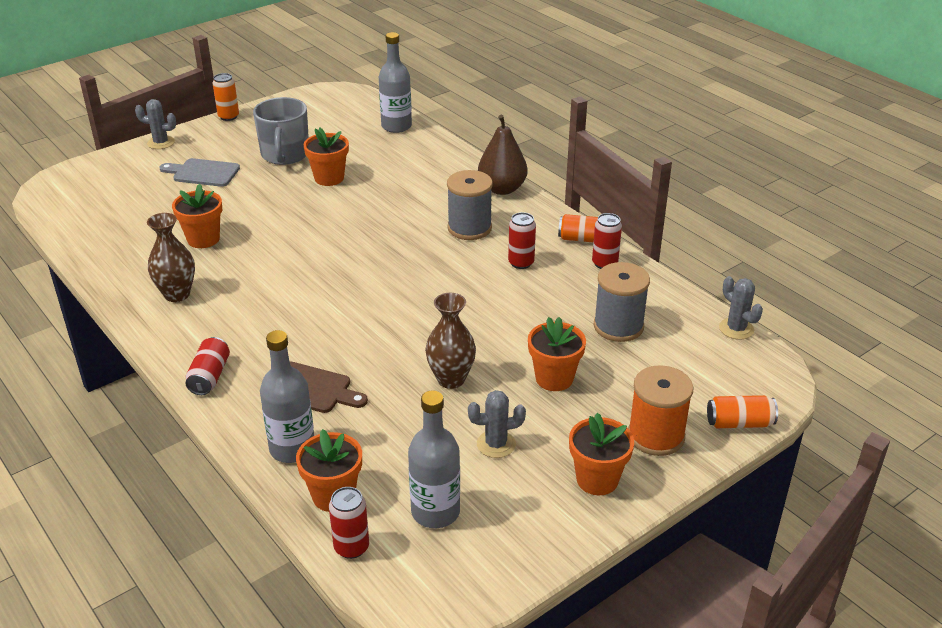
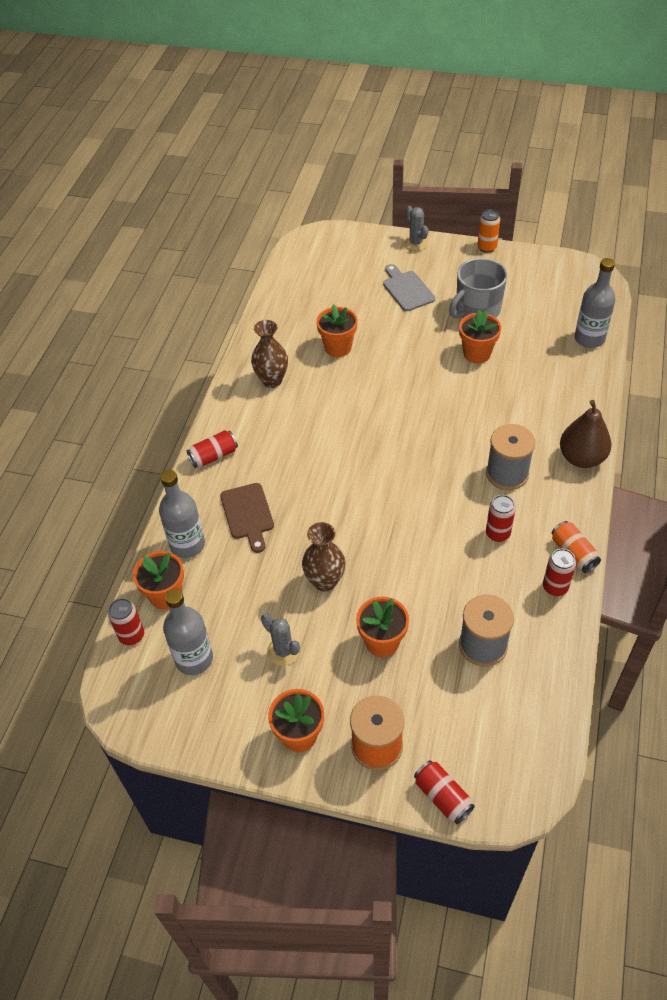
camera: 55 degrees right, 15 degrees up
orange can [707,395,778,428] -> red can [414,760,475,824]
grey cactus [719,276,763,340] -> none

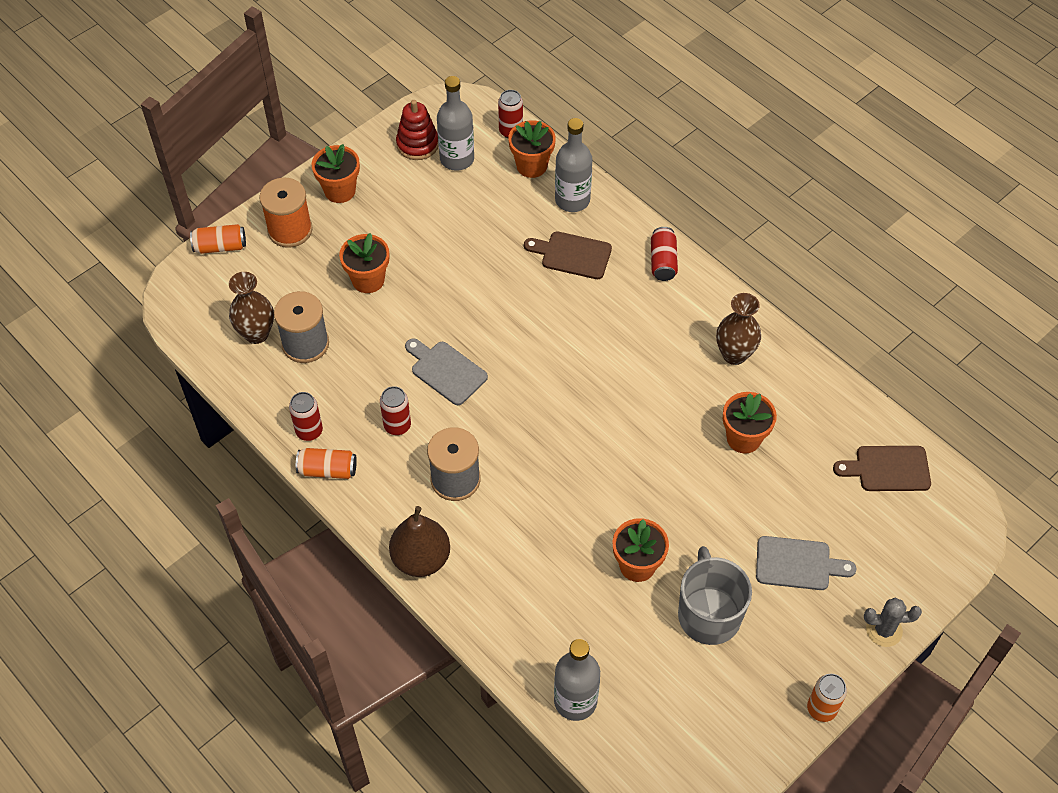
camera: 120 degrees right, 5 degrees up
grey cactus [261,613,300,666] -> none
brown vase [302,522,345,592] -> brown vase moved to [229,272,274,344]
red can [414,760,475,824] -> orange can [190,224,246,254]
none -> red stacking toy [396,100,439,160]
none -> grey cutting board [405,339,488,405]
none -> brown cutting board [833,446,931,491]

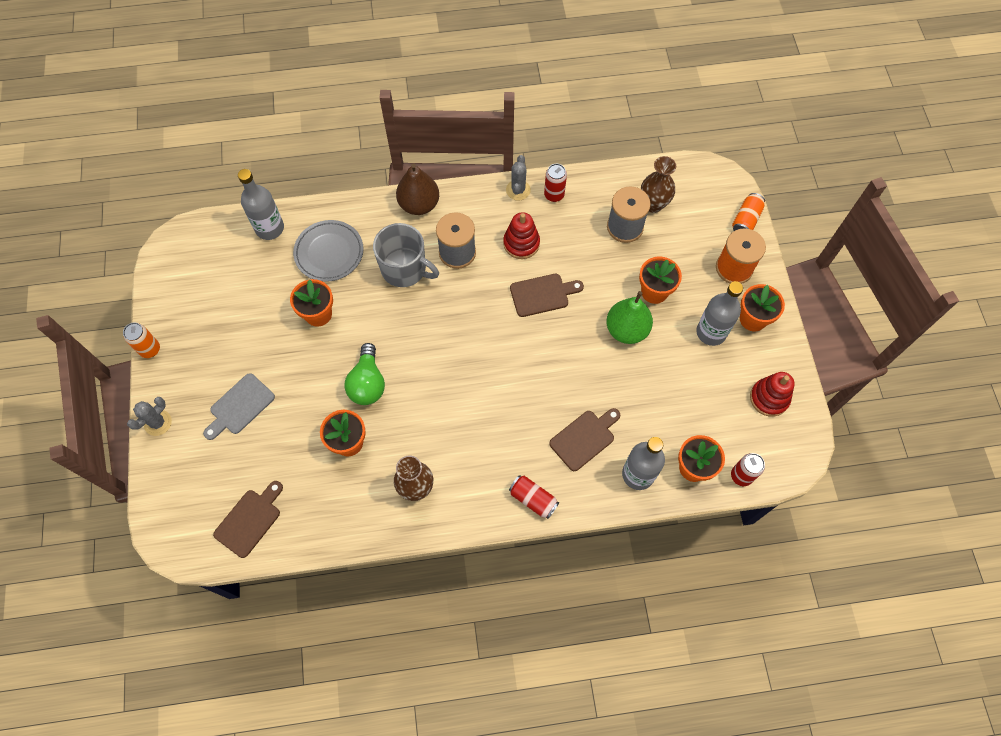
camera: 125 degrees right, 10 degrees up
orange can [296,448,357,479] -> grey cactus [506,155,531,200]
red can [380,386,411,435] -> red stacking toy [503,212,540,259]
grey cutting board [405,339,488,405] -> brown cutting board [510,274,584,317]
grey bottle [437,76,474,171] -> grey bottle moved to [696,281,743,346]
grey mug [678,546,752,645] -> grey mug moved to [373,223,439,287]
none -> grey plate [293,220,363,282]
none -> green light bulb [345,343,385,405]
none -> green pear [606,291,653,344]

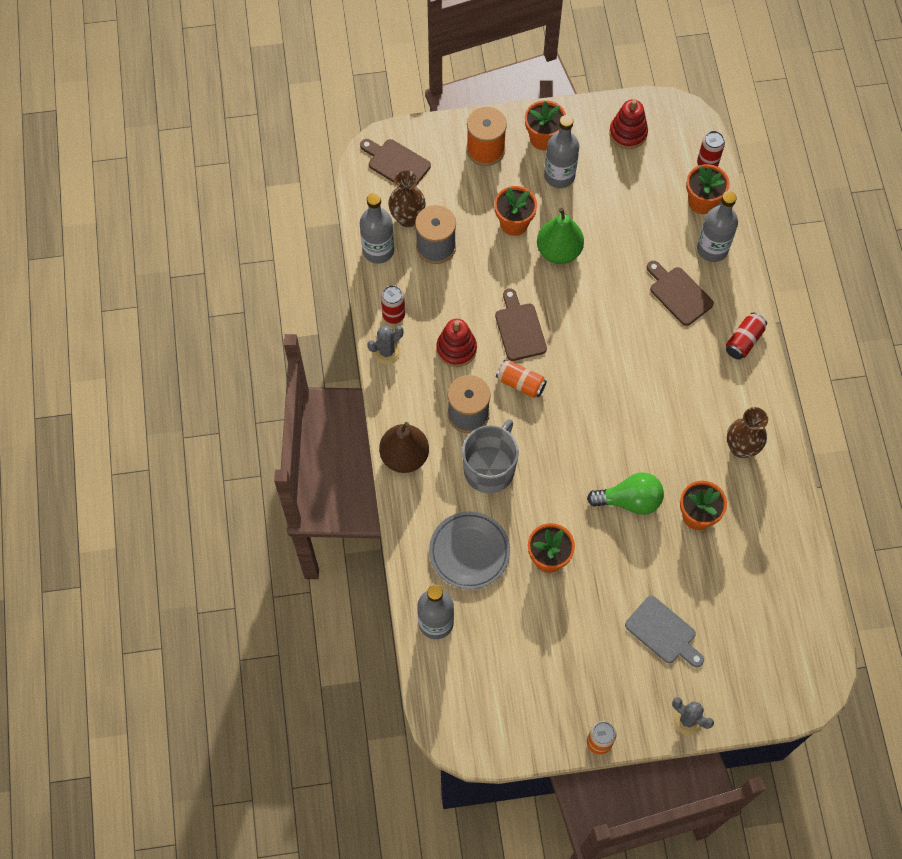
camera: 90 degrees left, 0 degrees up
brown cutting board [213,481,283,558] -> brown cutting board moved to [360,139,431,187]
grey cactus [506,155,531,200] -> grey cactus turned 45 degrees counterclockwise [367,326,403,364]
orange can [732,193,765,231] -> orange can moved to [496,360,547,398]
none -> grey bottle [360,193,394,264]

